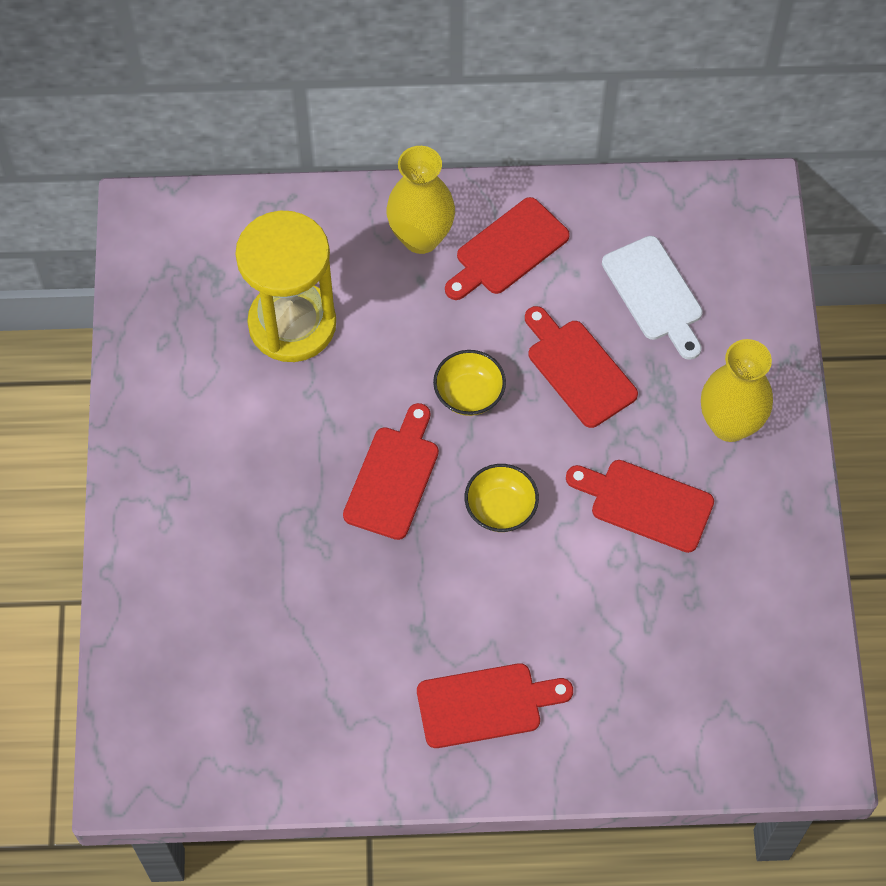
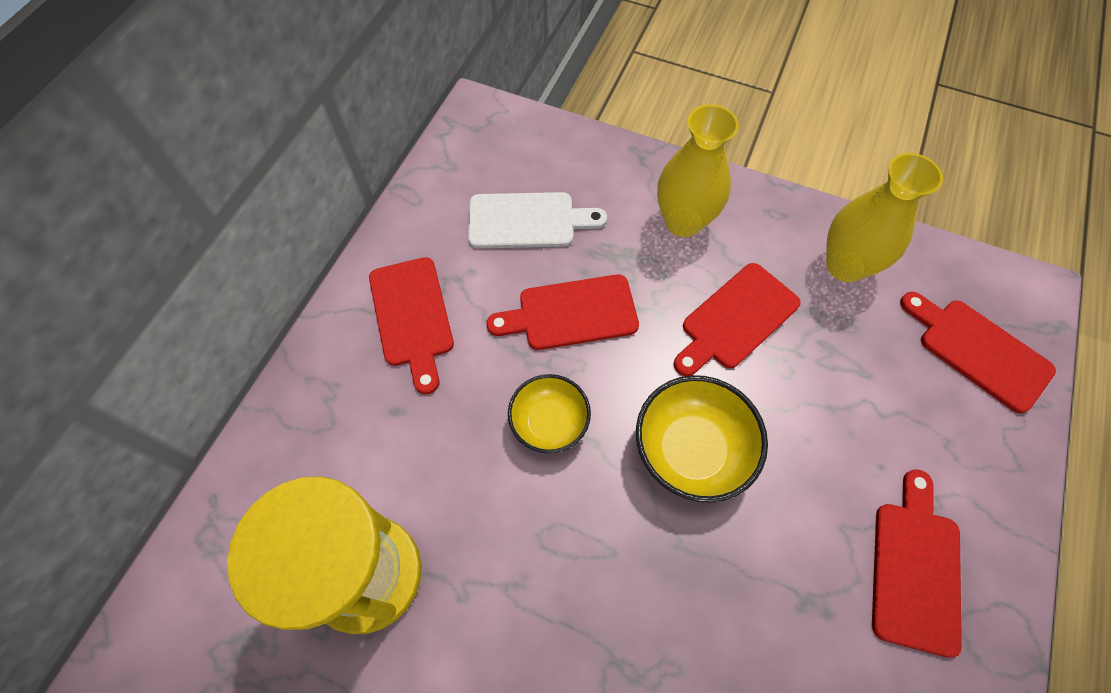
camera: 65 degrees left, 0 degrees up
red cutting board [343,403,439,540] -> red cutting board moved to [900,292,1056,414]
yellow vase [386,146,455,254] -> yellow vase moved to [826,153,943,282]
yellow bowl [465,464,539,532] -> yellow bowl [636,375,768,503], size x1.51

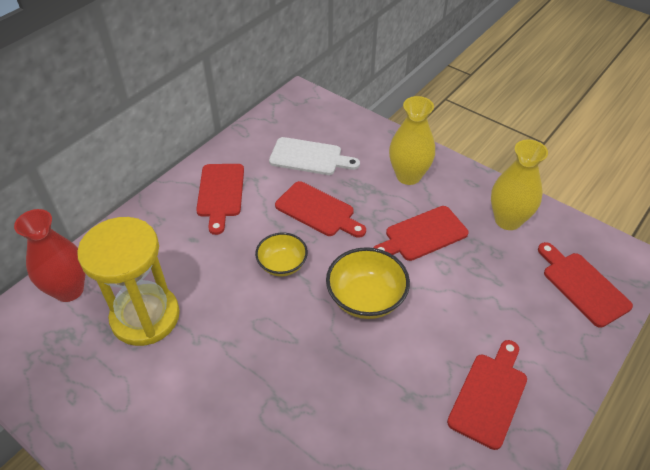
camera: 15 degrees right, 15 degrees down
red cutting board [486,274,639,350] -> red cutting board turned 150 degrees counterclockwise [275,181,366,238]
none -> red vase [14,209,86,302]

